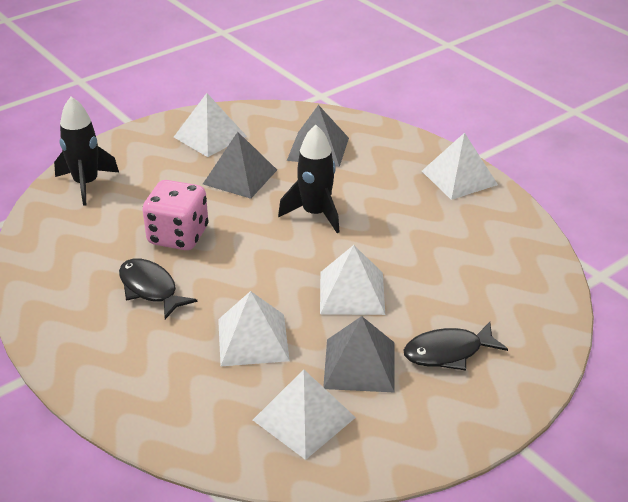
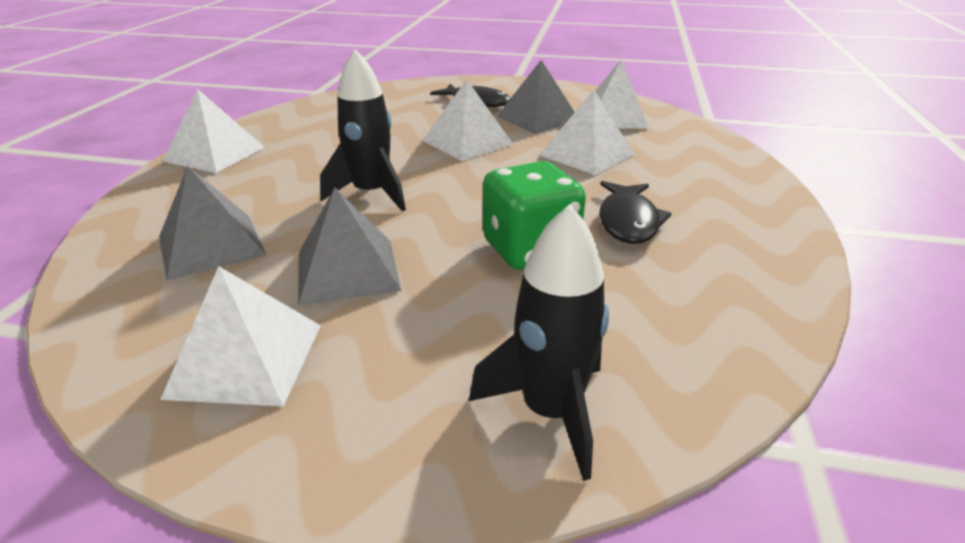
camera: 130 degrees left, 5 degrees down
pink dice [143,180,209,250] -> green dice [483,161,586,269]

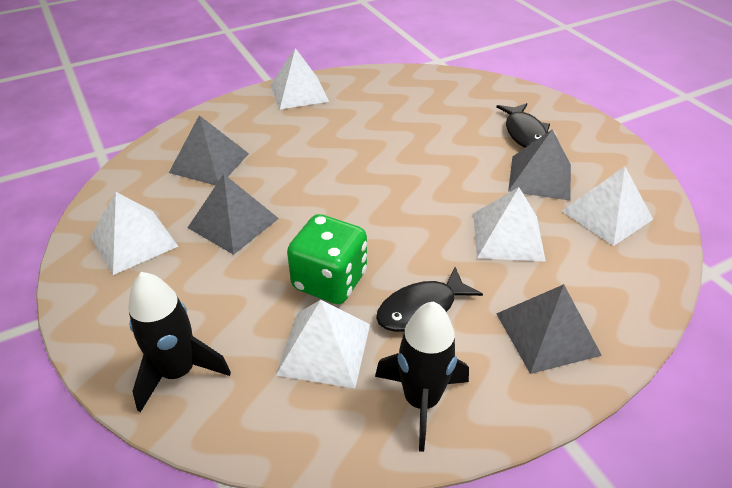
camera: 50 degrees right, 10 degrees up
black rocket [320,50,406,211] -> black rocket moved to [375,302,469,452]
white pyramid [423,79,513,161] -> white pyramid moved to [276,300,370,388]
none -> grey pyramid [496,284,602,374]

